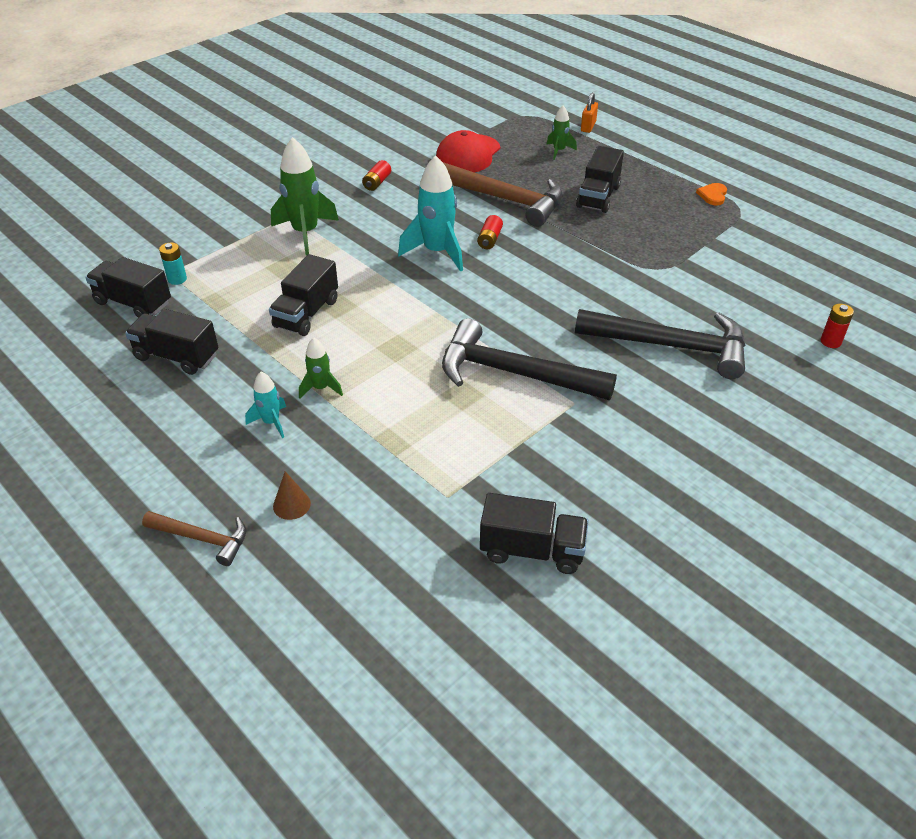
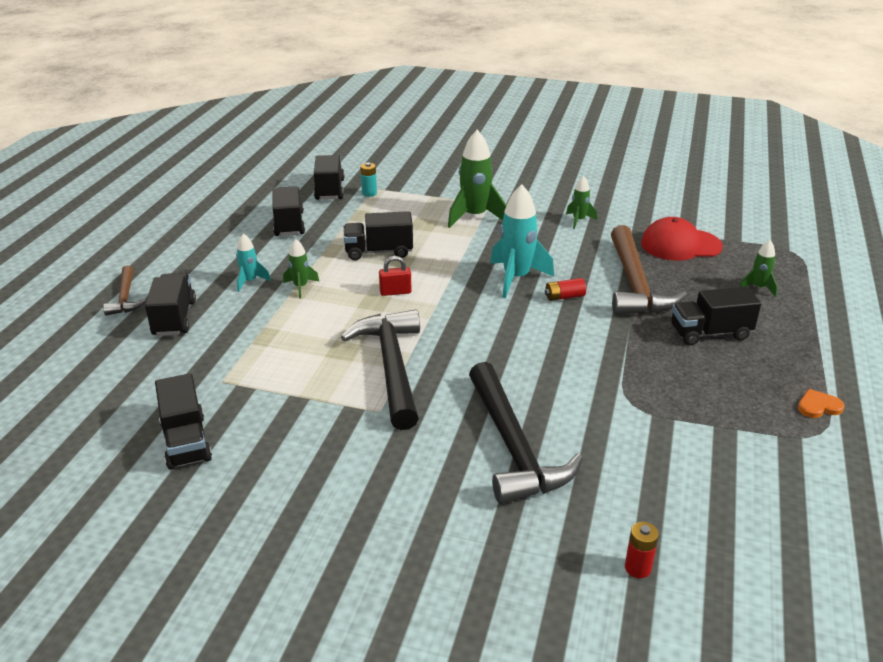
camera: 60 degrees right, 10 degrees down
brown cone [273,471,311,520] -> black truck [145,273,196,336]
red battery [362,160,391,191] -> green rocket [566,176,597,229]
orange padlock [581,93,598,133] -> none
none -> red padlock [379,256,412,296]

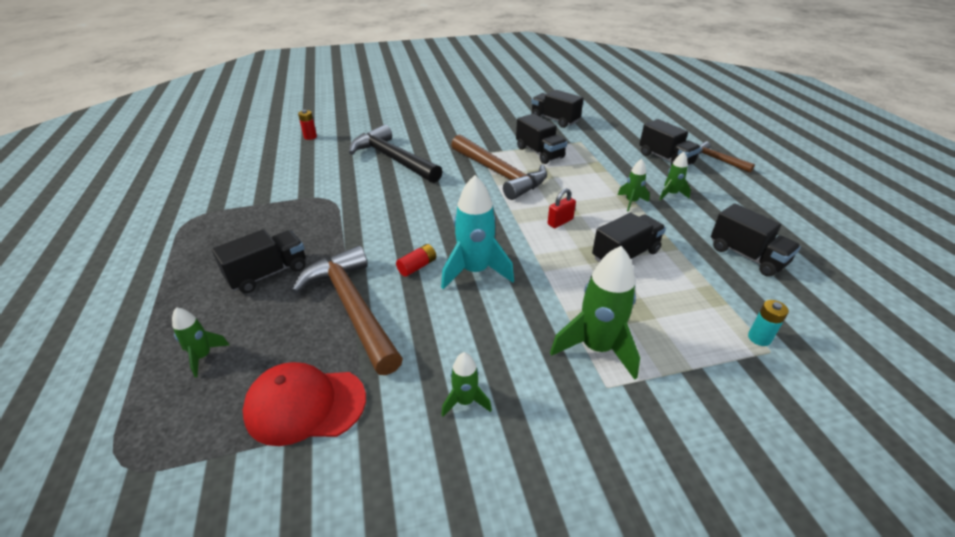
camera: 150 degrees right, 5 degrees up
turquoise rocket [236,233,271,292] -> green rocket [659,152,691,200]
black truck [314,155,345,200] -> black truck moved to [516,114,567,164]
black hammer [341,309,420,430] -> brown hammer [451,135,547,200]
red cap [641,217,723,261] -> red cap turned 150 degrees counterclockwise [243,362,366,446]
orange heart [798,389,844,418] -> none

